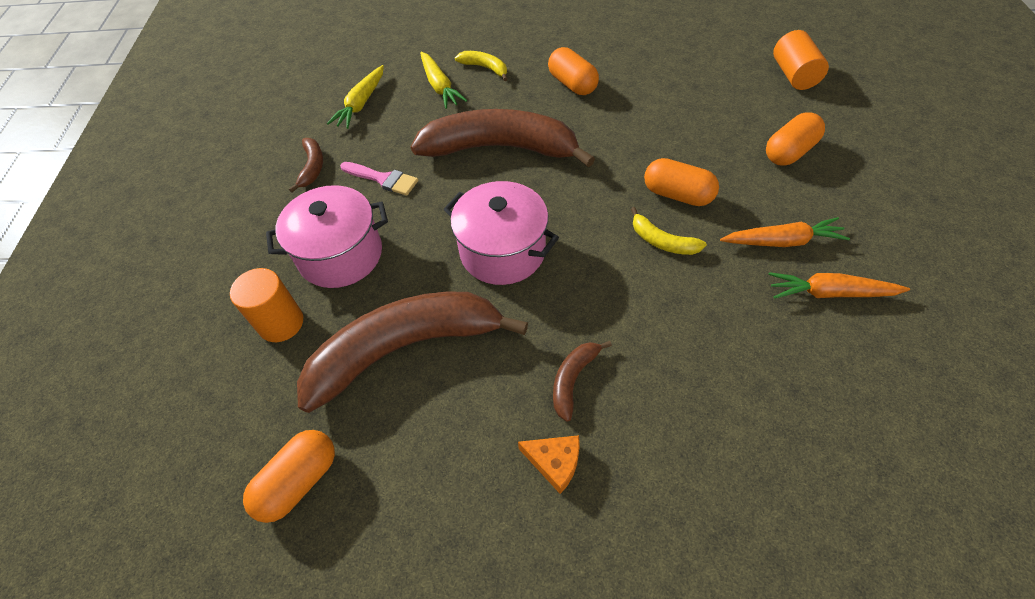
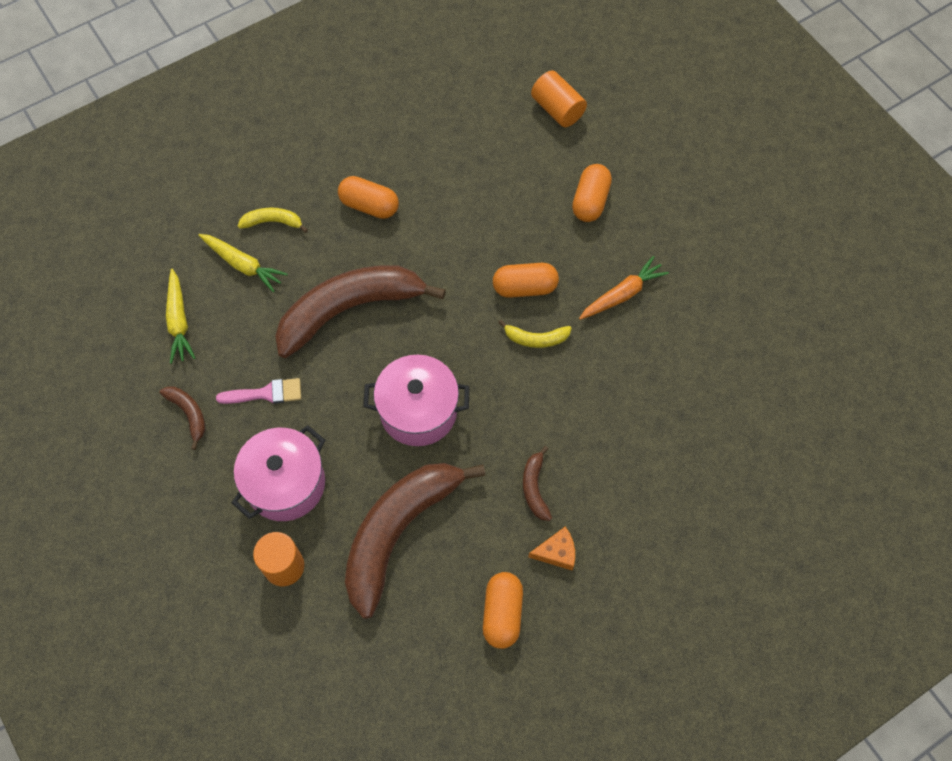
camera: 35 degrees left, 10 degrees up
orange capsule [243,430,335,523] -> orange capsule moved to [483,572,523,649]
orange carrot [768,272,910,299] -> none

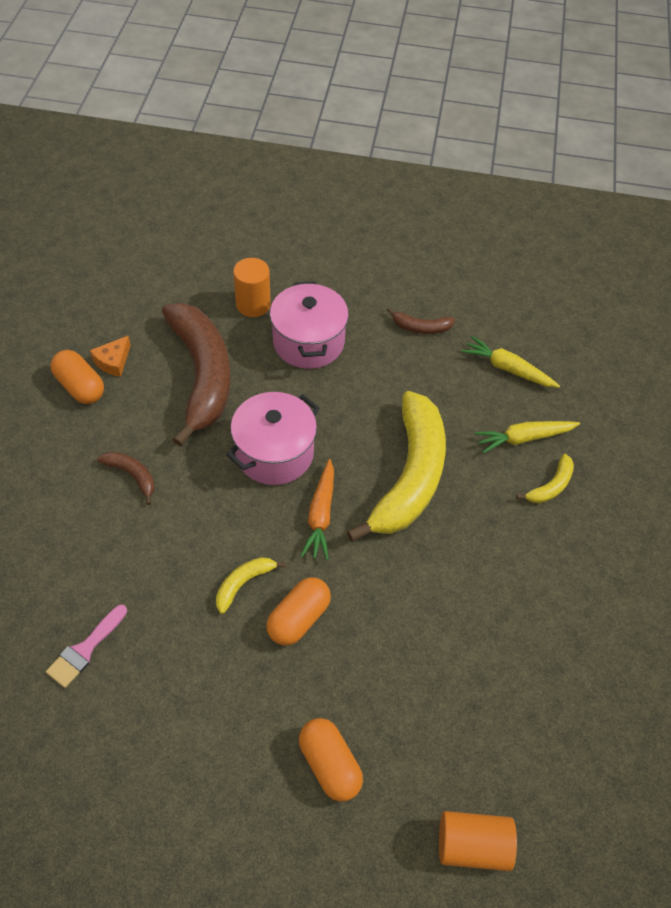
camera: 130 degrees right, 10 degrees down
pink brush [216,378,301,404] -> pink brush moved to [46,605,127,688]
brown banana [275,265,446,358] -> yellow banana [347,391,446,542]
orange capsule [338,176,399,219] -> none
orange cheese [528,527,575,570] -> orange cheese moved to [90,336,131,377]
orange carrot [579,256,669,320] -> orange carrot moved to [301,459,334,560]

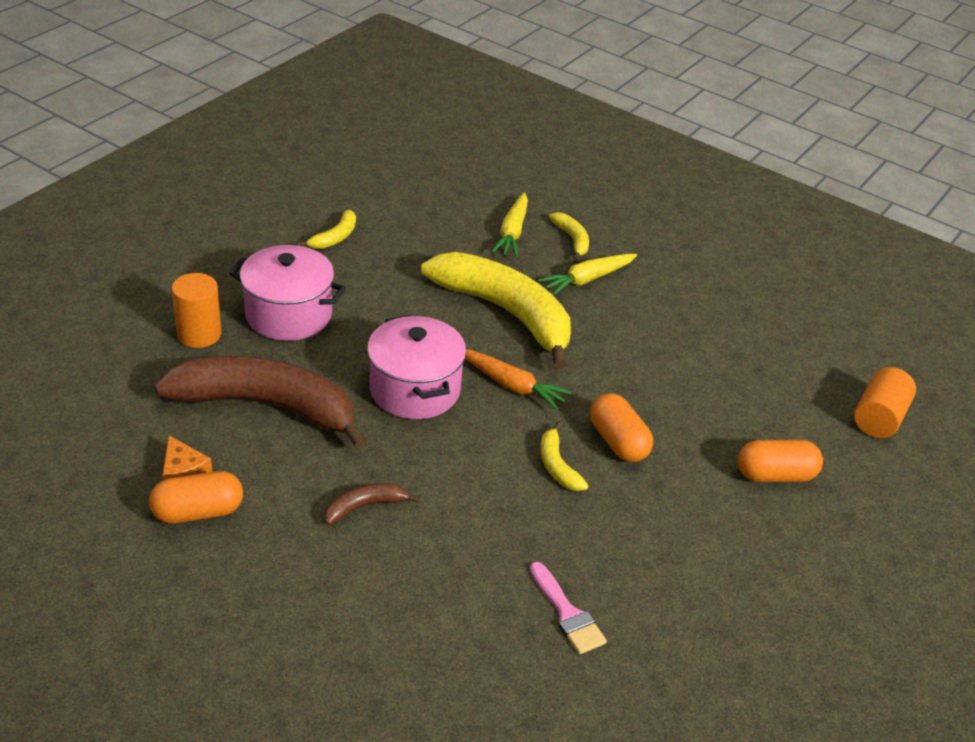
camera: 65 degrees left, 15 degrees down
brown banana [387,307,455,334] -> yellow banana [298,210,356,249]
yellow carrot [462,336,560,388] -> yellow carrot moved to [538,254,637,296]

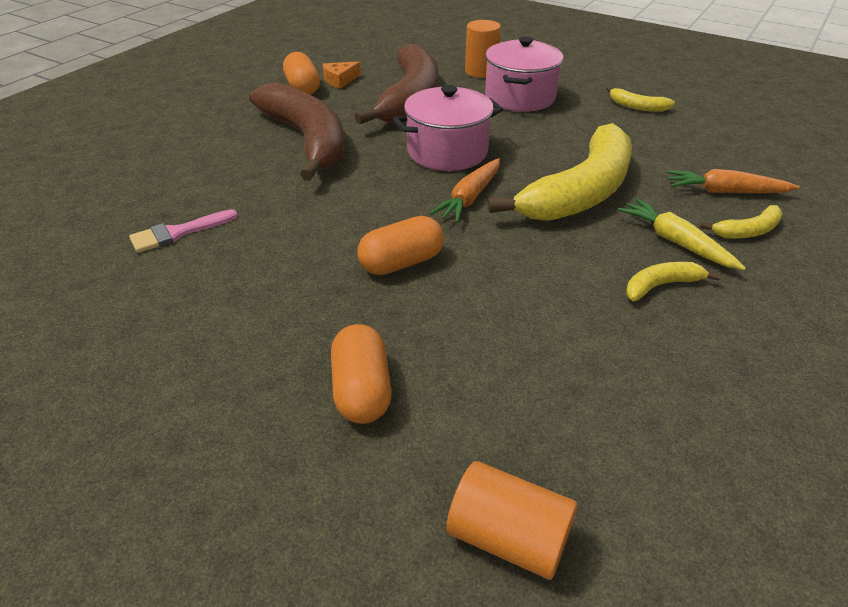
camera: 90 degrees right, 0 degrees up
brown banana [324,483,420,525] -> brown banana [249,82,345,181], size x2.41
yellow carrot [491,192,528,257] -> orange carrot [667,169,800,193]
yellow banana [540,422,588,491] -> yellow banana moved to [626,262,721,301]

